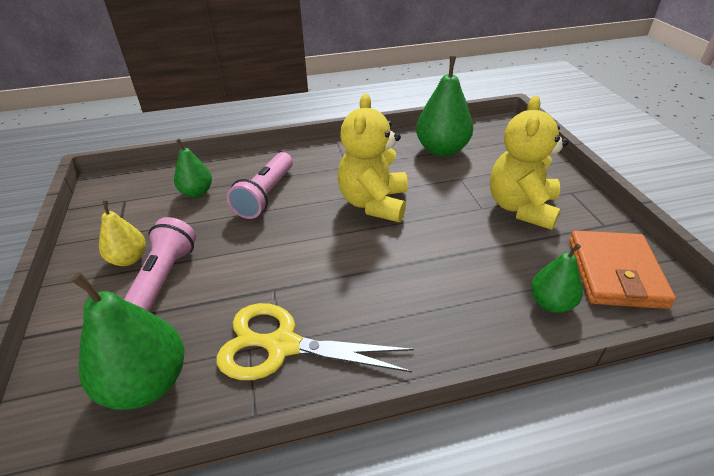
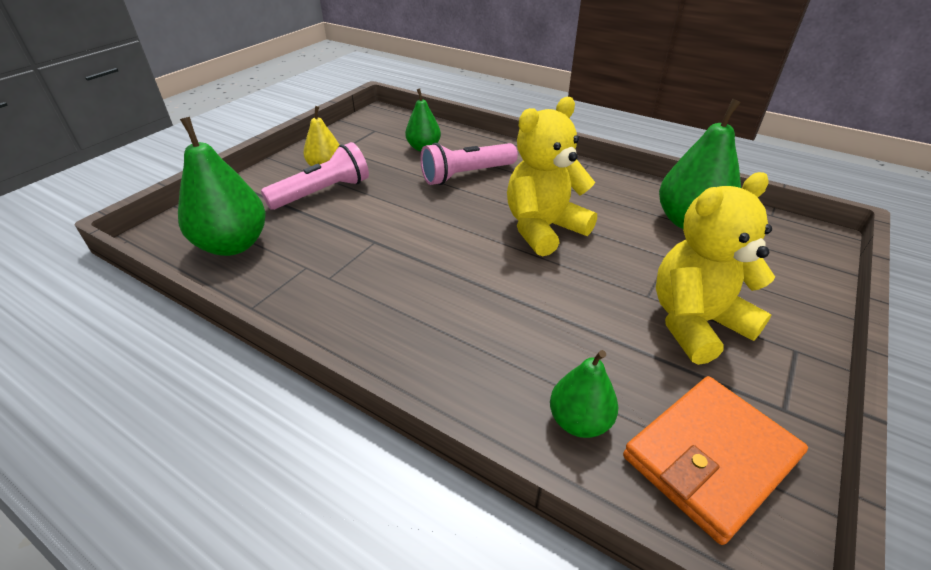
camera: 45 degrees right, 0 degrees up
yellow scissors [217,303,414,380] -> none

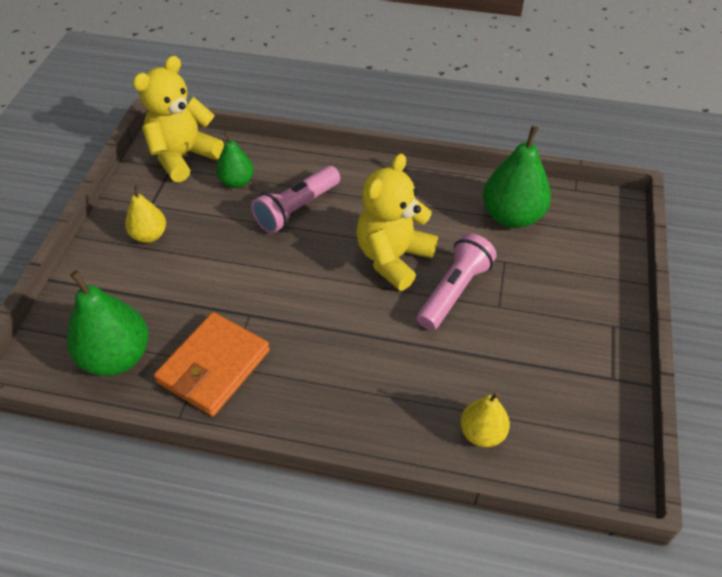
camera: 20 degrees left, 10 degrees up
pink flashlight [261,142,369,210] -> pink flashlight moved to [417,233,497,331]
green pear [550,350,618,438] -> yellow pear [460,392,510,447]
orange wallet [623,376,808,545] -> orange wallet moved to [154,312,270,416]
yellow teddy bear [656,172,775,365] -> yellow teddy bear moved to [133,56,224,182]

